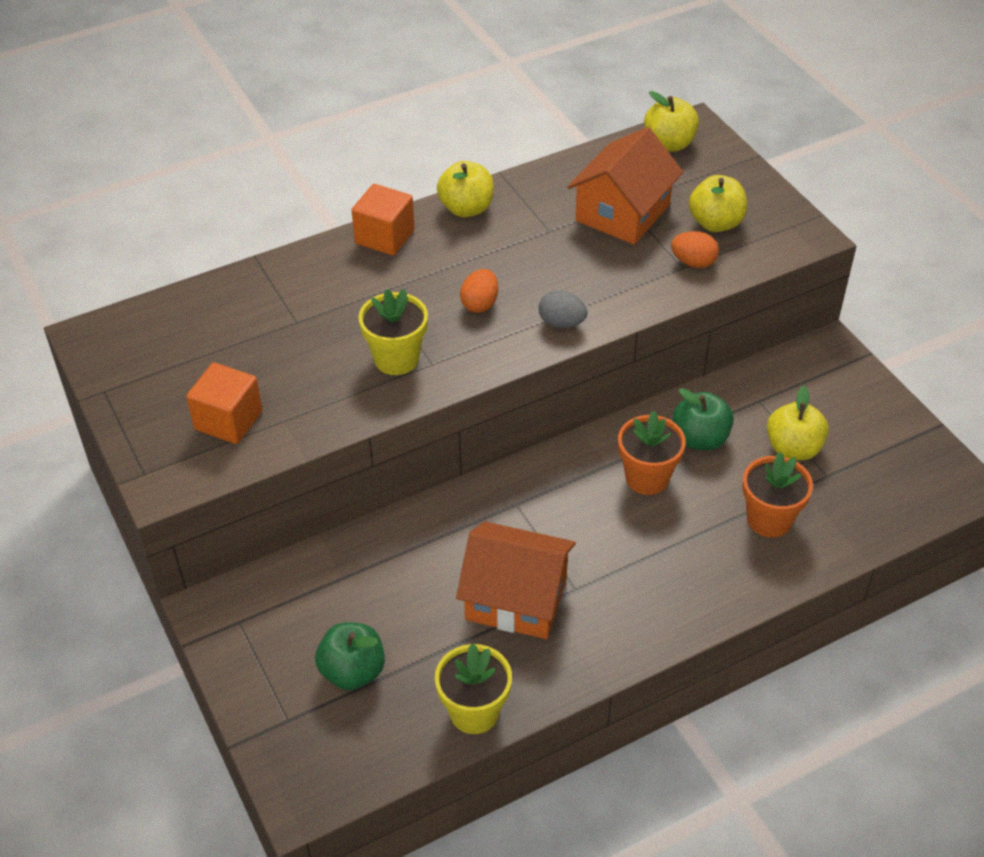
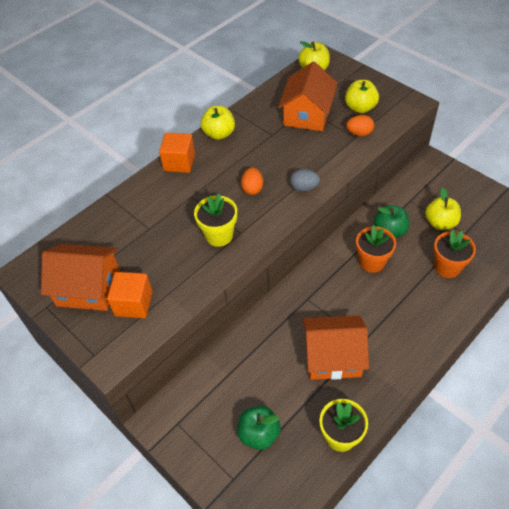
camera: 15 degrees left, 5 degrees up
none -> orange house [41,244,120,311]

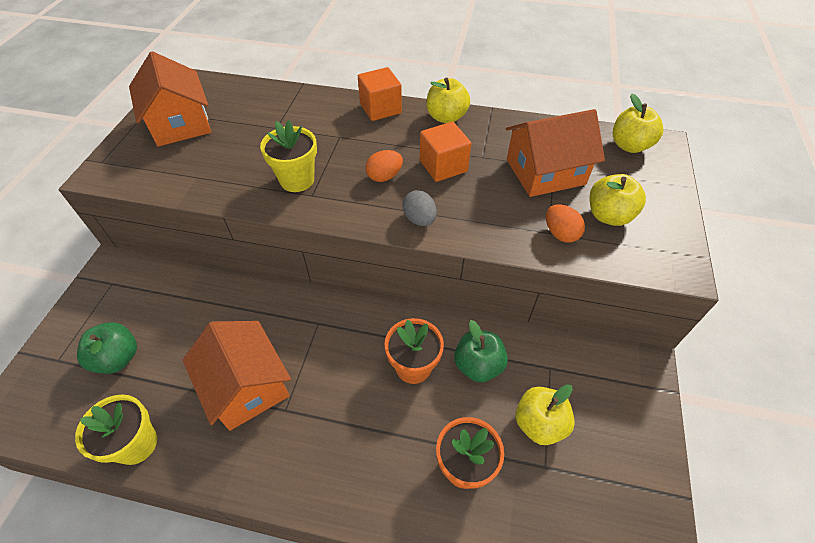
camera: 55 degrees right, 0 degrees up
orange cube [107,272,152,318] -> orange cube moved to [420,122,471,182]

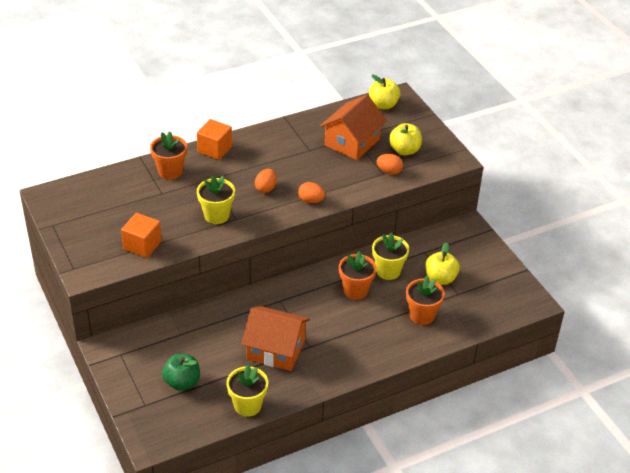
camera: 40 degrees left, 10 degrees down
orange house [129,51,211,147] -> none
grey egg [403,190,437,226] -> orange egg [298,182,325,203]
orange cube [420,122,471,182] -> orange cube moved to [121,213,162,258]
yellow apple [426,78,470,123] -> none
green apple [454,320,508,382] -> yellow flower pot [372,233,409,280]
none -> orange flower pot [150,132,187,180]

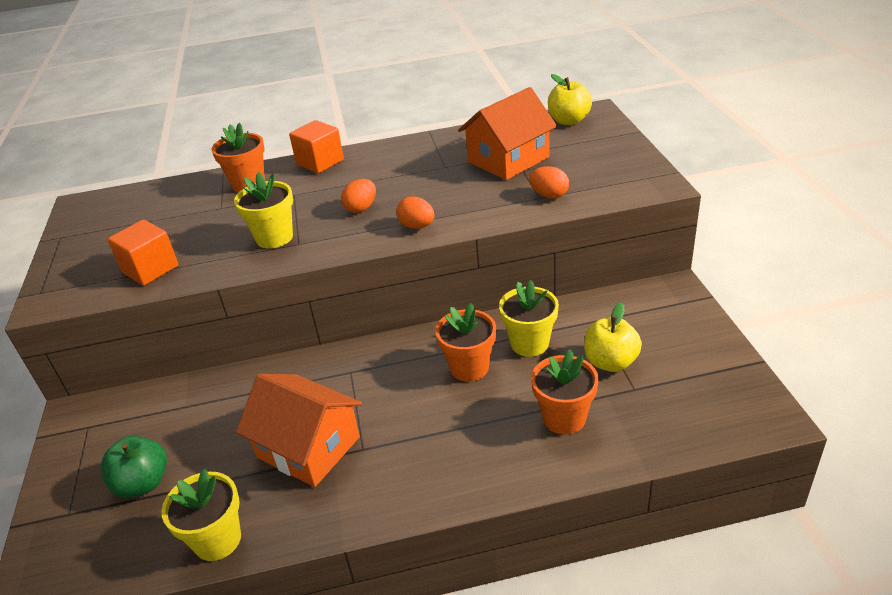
camera: 20 degrees right, 5 degrees down
yellow apple [389,123,422,155] -> none

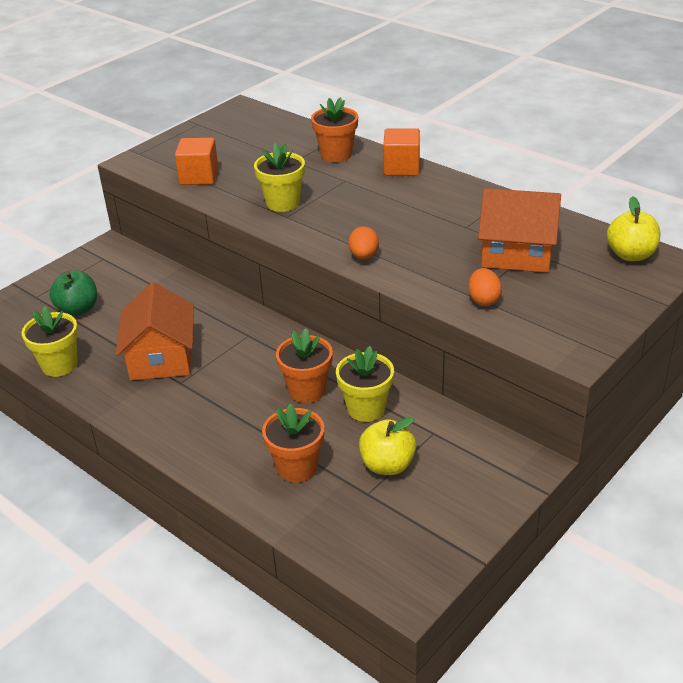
camera: 50 degrees right, 0 degrees up
orange egg [341,179,376,213] -> none

